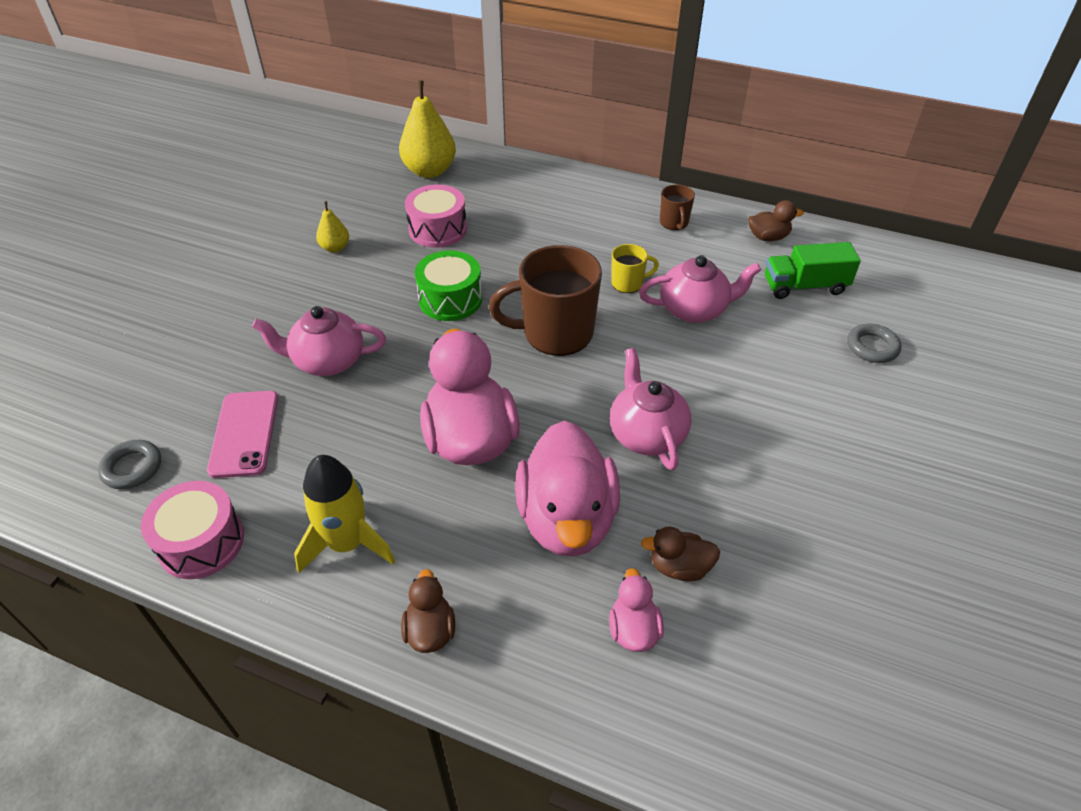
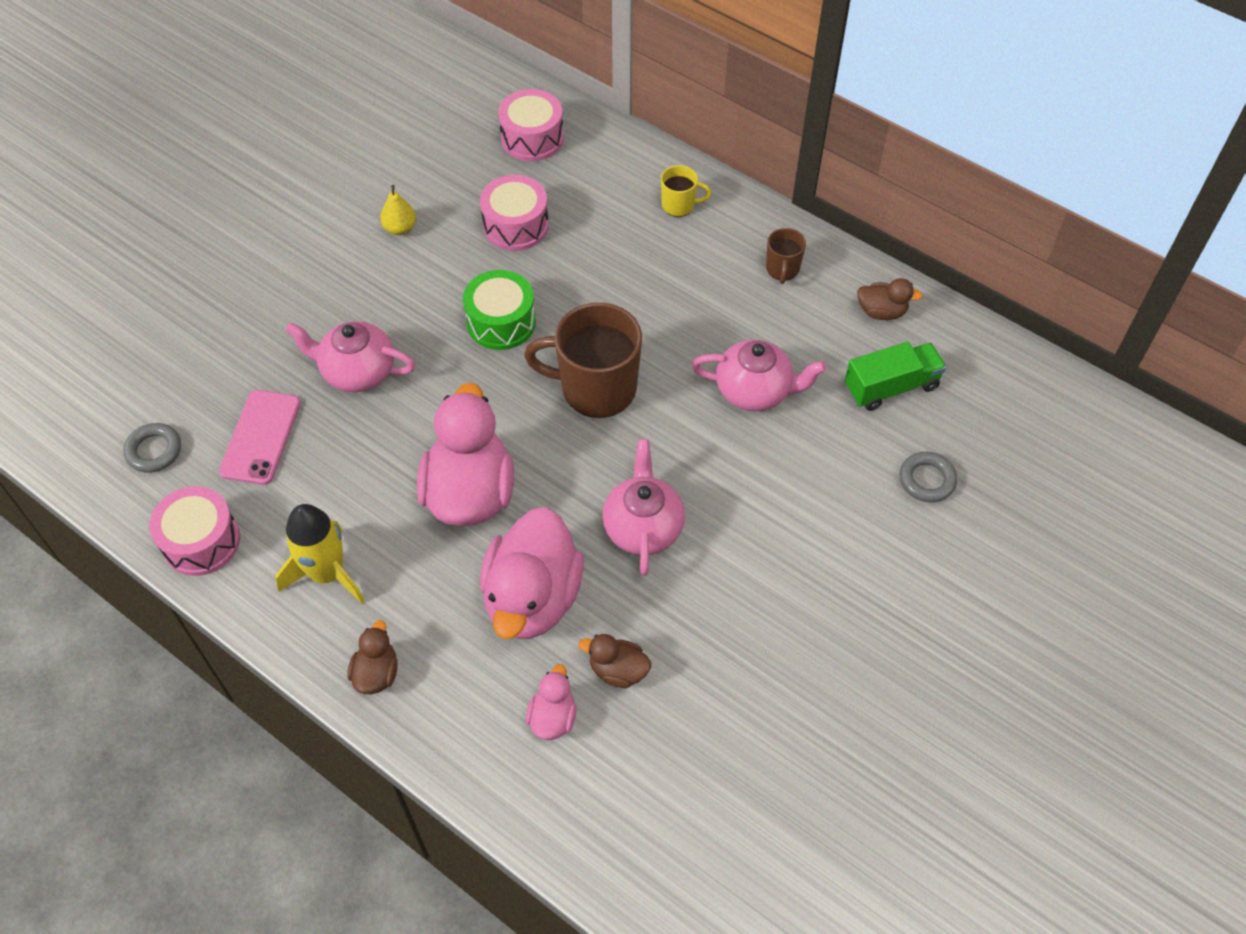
camera: 15 degrees right, 10 degrees up
yellow pear [399,81,456,178] -> pink drum [498,89,564,161]
yellow mug [611,244,659,293] -> yellow mug moved to [661,165,711,217]
green truck [765,242,861,299] -> green truck turned 150 degrees clockwise [845,342,946,411]

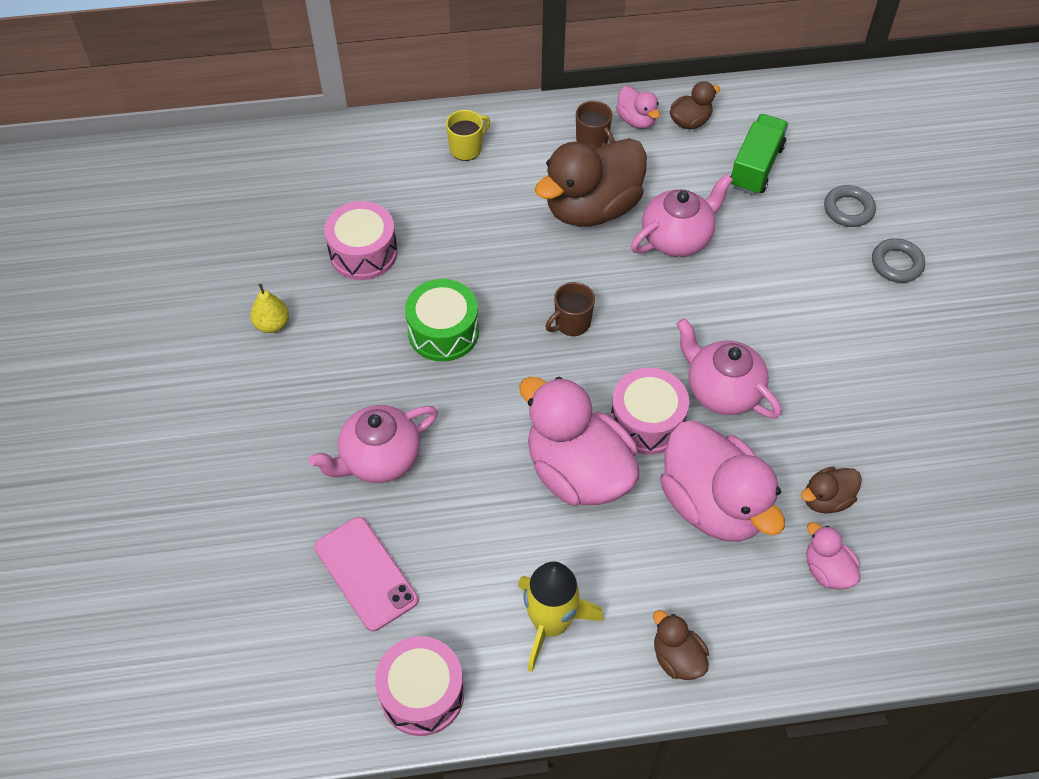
camera: 45 degrees left, 0 degrees up
grey ring [123,423,181,473] -> grey ring moved to [872,239,925,283]
pink drum [498,89,564,161] -> pink drum moved to [610,368,689,455]
brown mug [524,303,642,418] -> brown mug [545,282,595,336], size x0.48
none -> brown duck [535,138,647,227]
none -> pink duck [616,86,660,129]

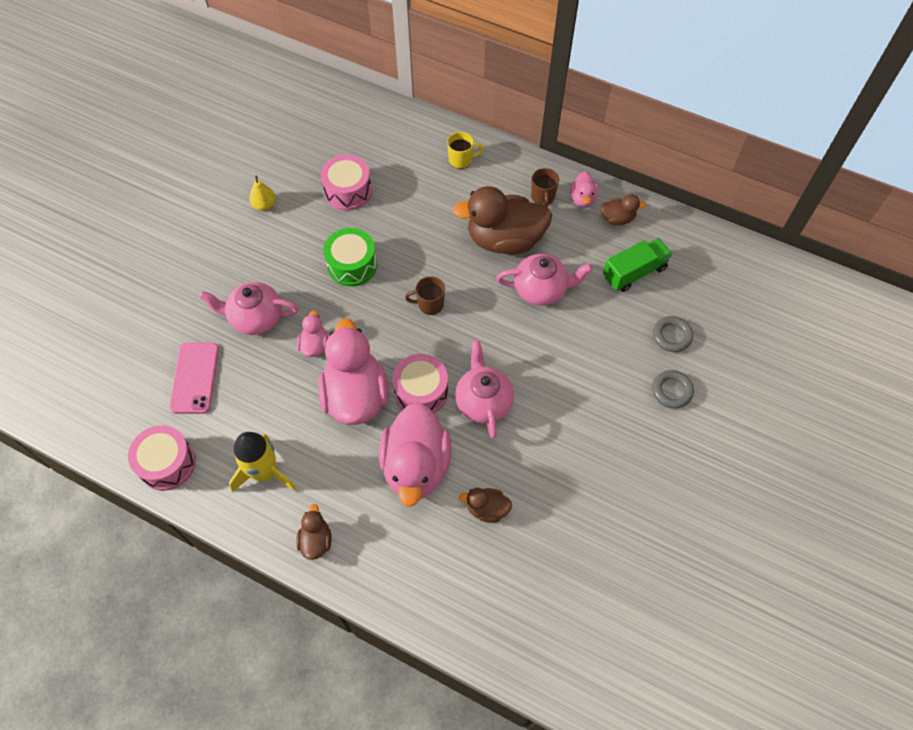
camera: 35 degrees right, 5 degrees up
pink duck [806,522,860,589] -> pink duck moved to [297,310,329,357]

